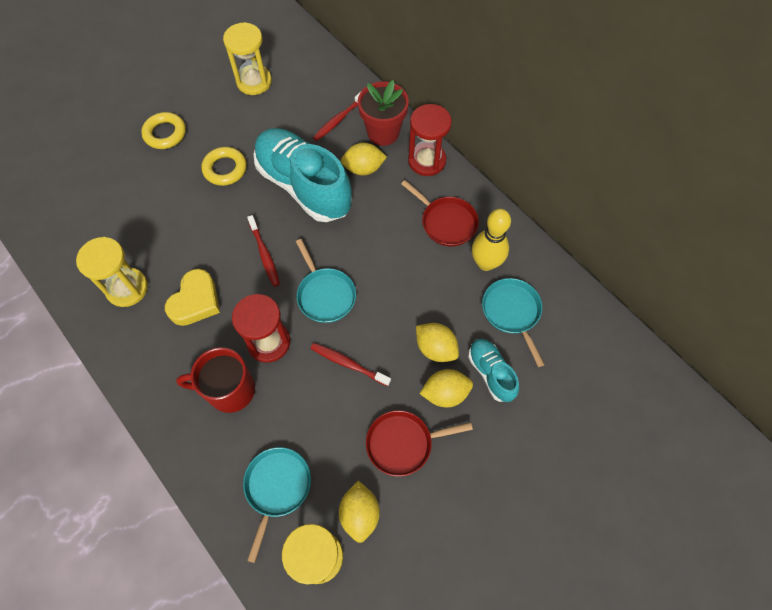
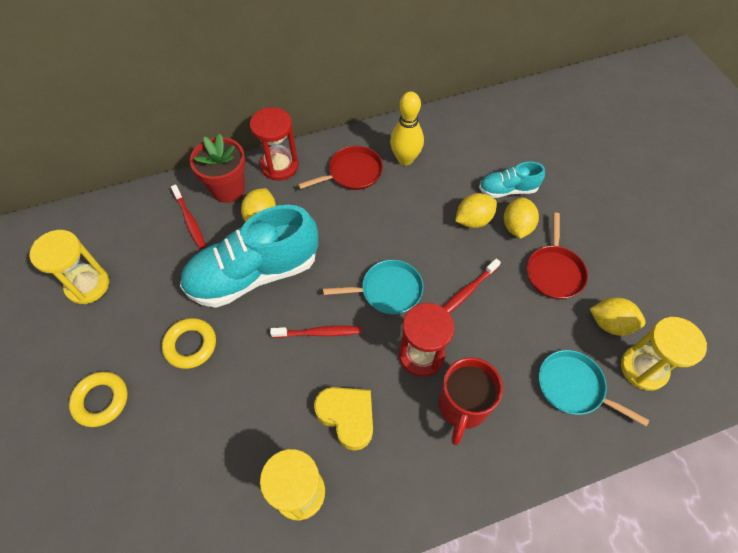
camera: 70 degrees left, 5 degrees down
turquoise pan [482,278,545,367] -> none

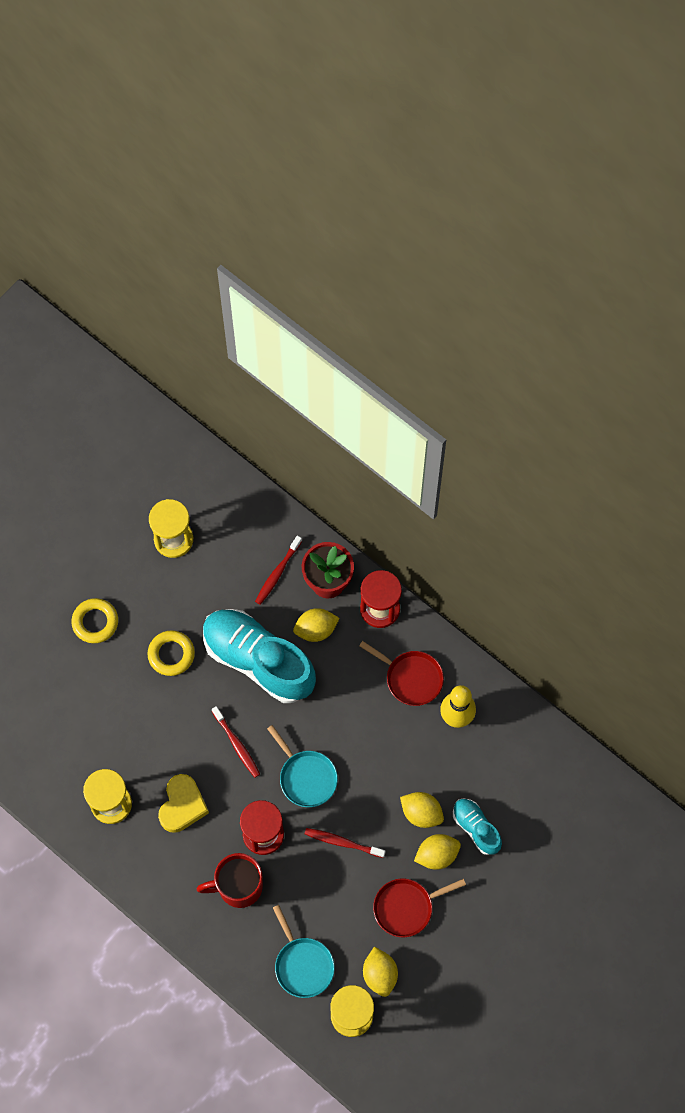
camera: 60 degrees right, 10 degrees up
turquoise pan [539,350,649,426] -> turquoise pan turned 150 degrees clockwise [273,905,335,998]

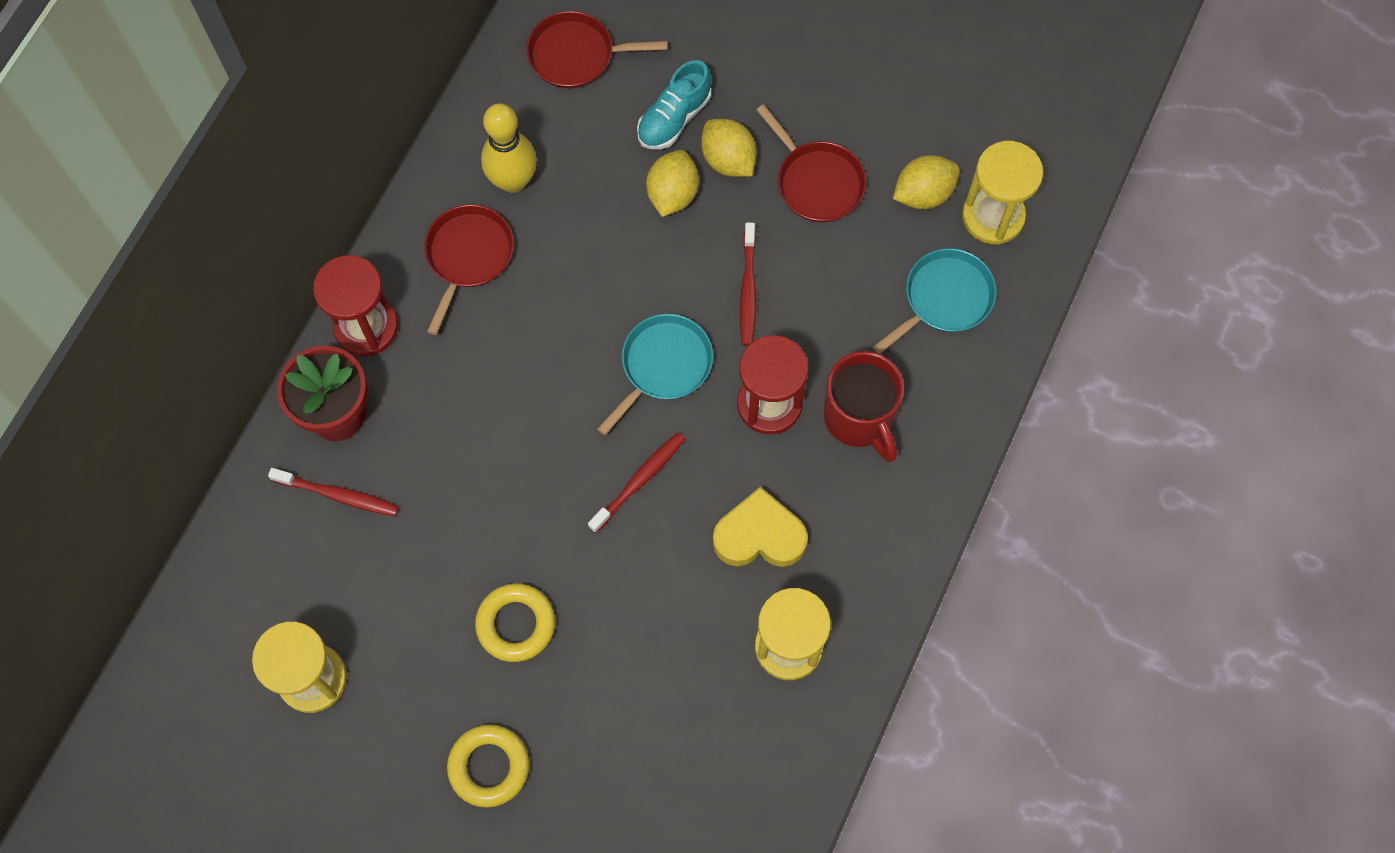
camera: 105 degrees left, 0 degrees up
turquoise shoe [203,609,316,703] -> none
yellow lemon [293,608,340,642] -> none
none -> red pan [526,11,668,88]

